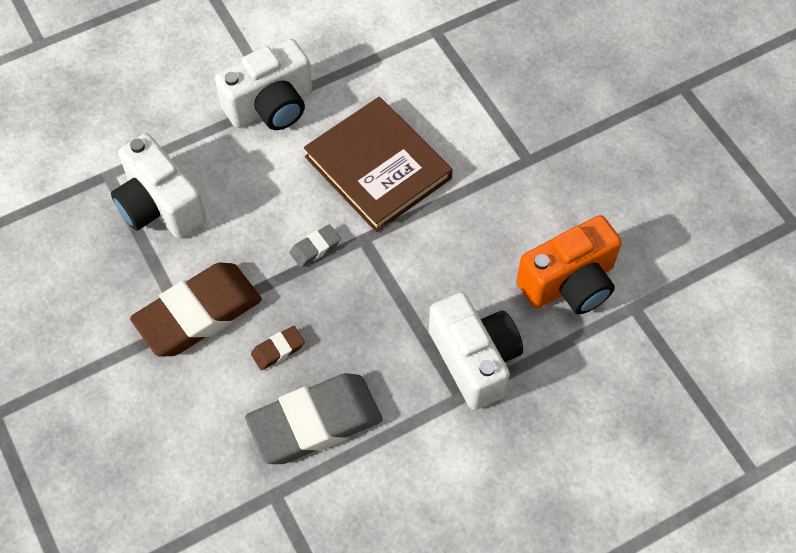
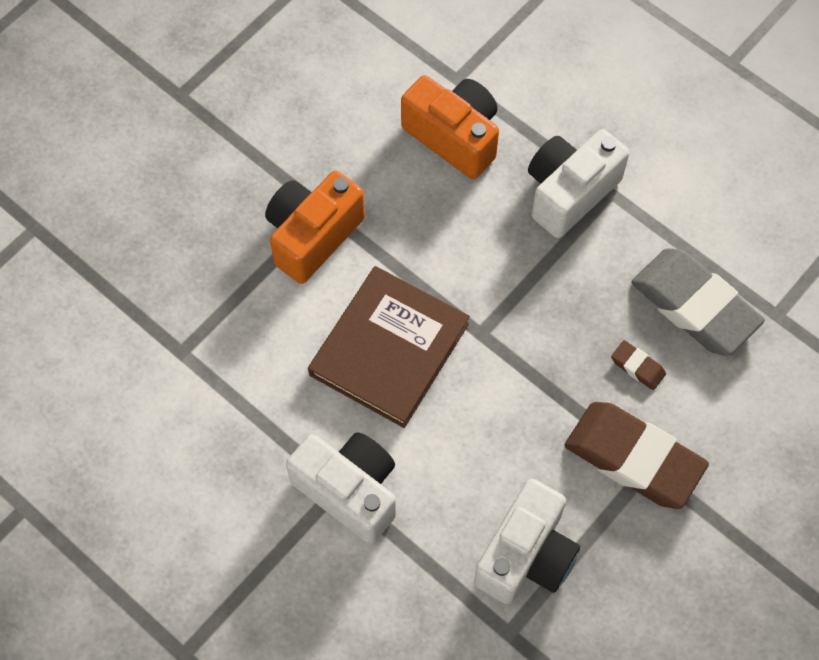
camera: 110 degrees left, 5 degrees up
grey eraser [290,225,341,267] -> none
none -> orange camera [265,171,365,284]

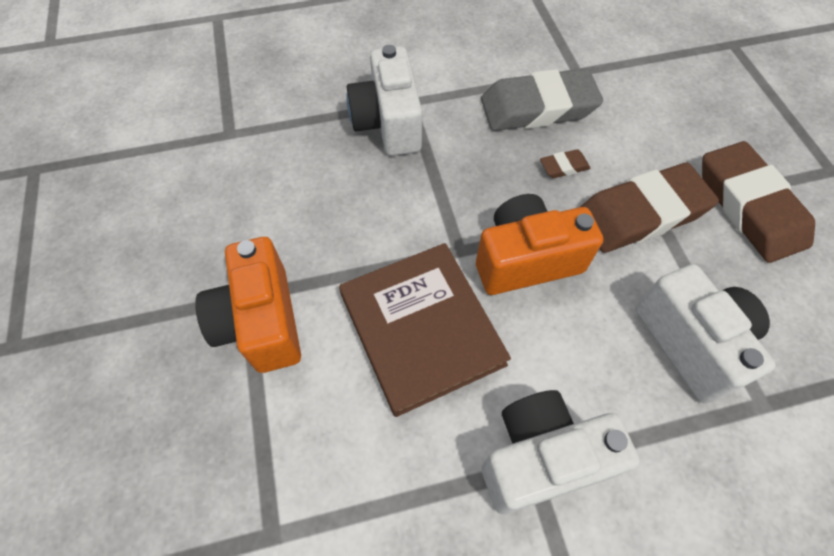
camera: 55 degrees left, 5 degrees down
orange camera [401,75,499,179] -> orange camera moved to [476,194,603,295]
none -> brown eraser [702,141,815,263]

